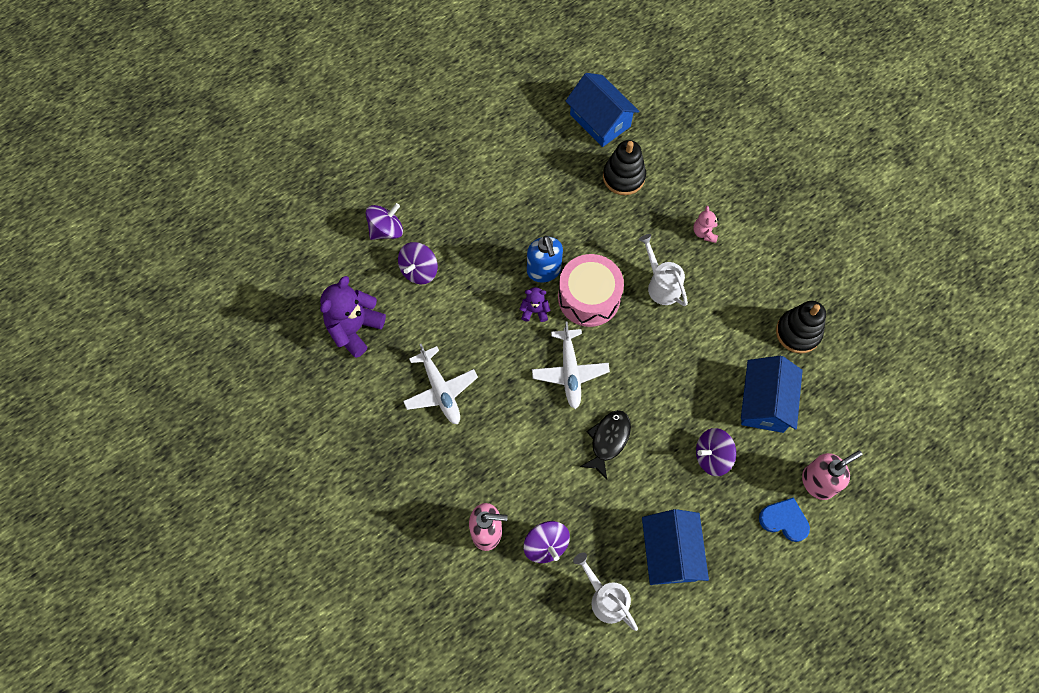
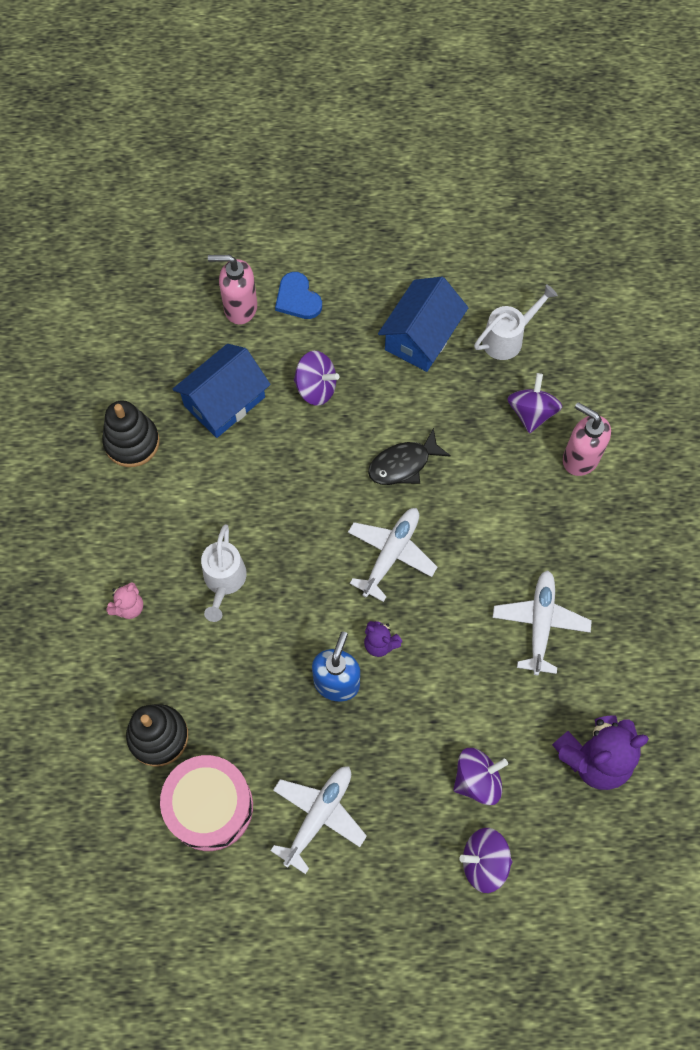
camera: 145 degrees left, 0 degrees up
pink drum [558,254,624,327] -> pink drum moved to [160,755,253,851]
blue house [566,73,639,147] -> none
white watering can [573,552,638,631] -> white watering can turned 120 degrees counterclockwise [474,284,558,360]
none -> white plane [270,766,367,874]

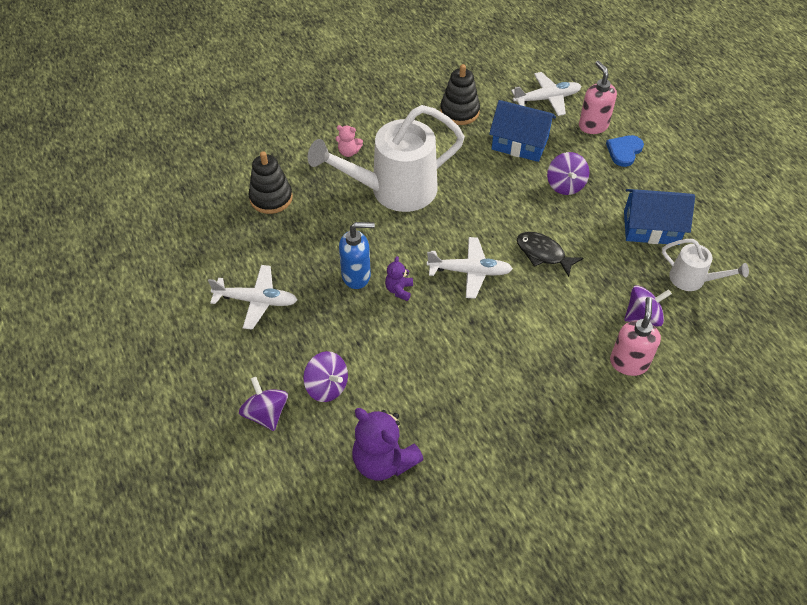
camera: 65 degrees right, 15 degrees down
pink drum [160,755,253,851] -> none
white watering can [201,524,247,622] -> white watering can [308,105,465,212], size x2.04
white plane [493,570,592,675] -> white plane moved to [511,72,582,116]

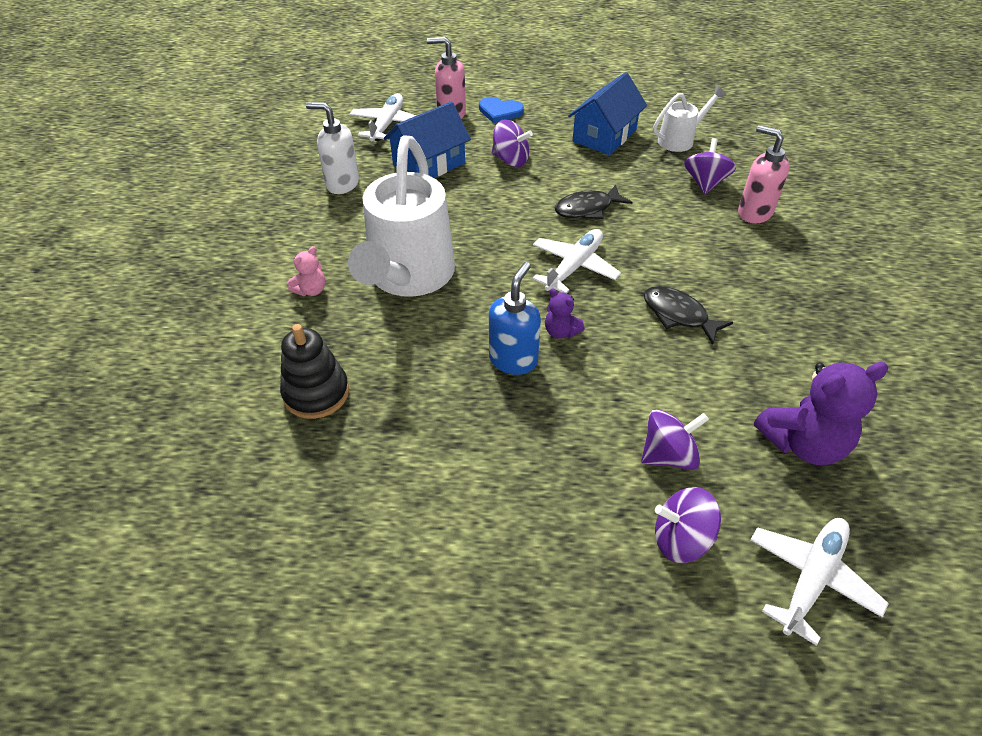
camera: 60 degrees left, 5 degrees down
white plane [208,265,297,330] -> white plane moved to [750,518,889,646]
black stacking toy [440,64,480,125] -> white soap dispenser [306,102,359,194]
blue heart [606,135,644,167] -> blue heart turned 45 degrees counterclockwise [479,97,524,123]
none -> black fish [644,286,733,345]

